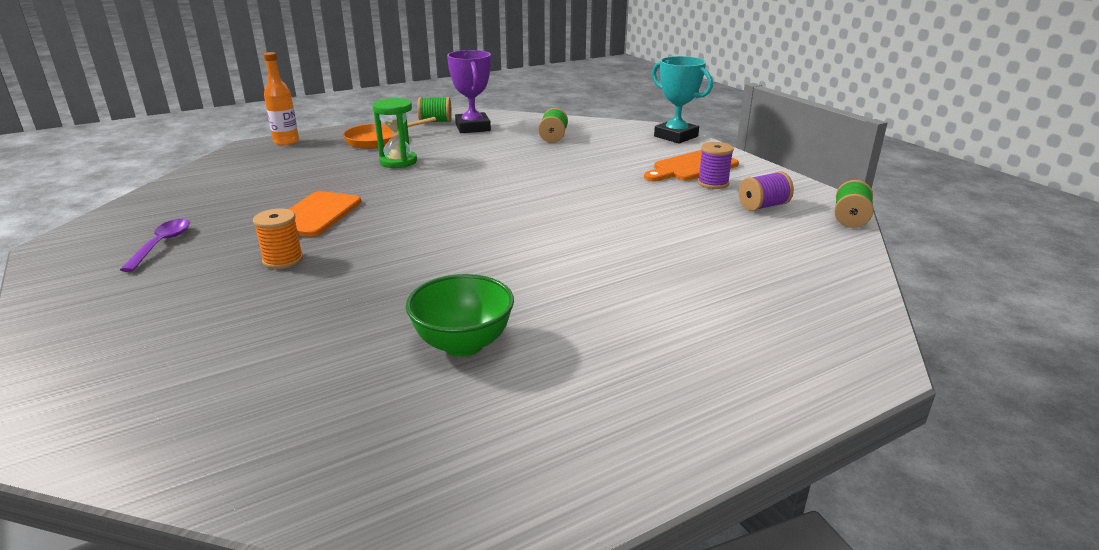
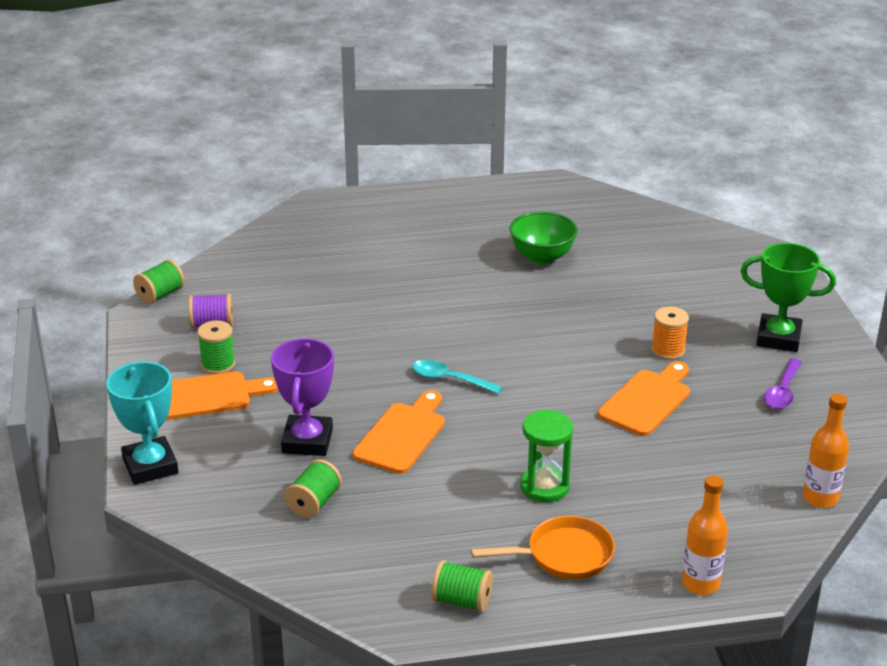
camera: 160 degrees left, 5 degrees up
purple trophy [447,50,491,133] -> purple trophy moved to [271,338,334,456]
purple spool [698,142,734,189] -> green spool [197,321,235,374]
none -> orange cutting board [353,390,445,474]
none -> turquoise spoon [412,360,502,394]
none -> green trophy [741,243,836,352]
none -> orange bottle [803,394,849,508]

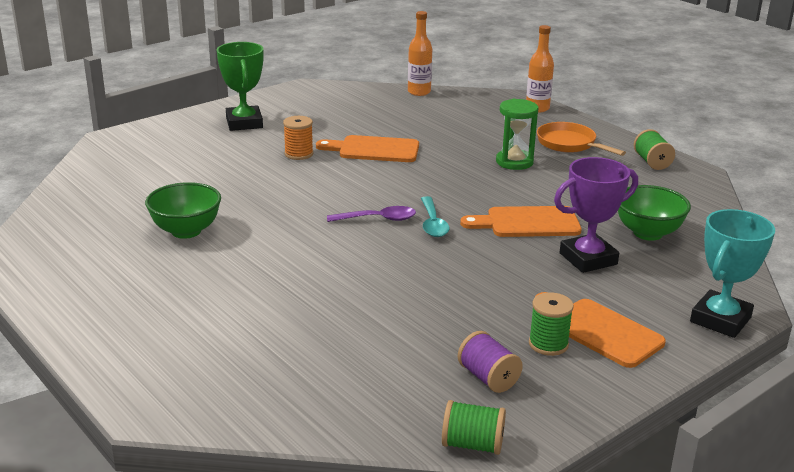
camera: 120 degrees left, 5 degrees down
green spool [285,459,342,518] -> green bowl [618,185,691,241]
purple spoon [764,358,802,409] -> purple spoon moved to [327,206,416,222]

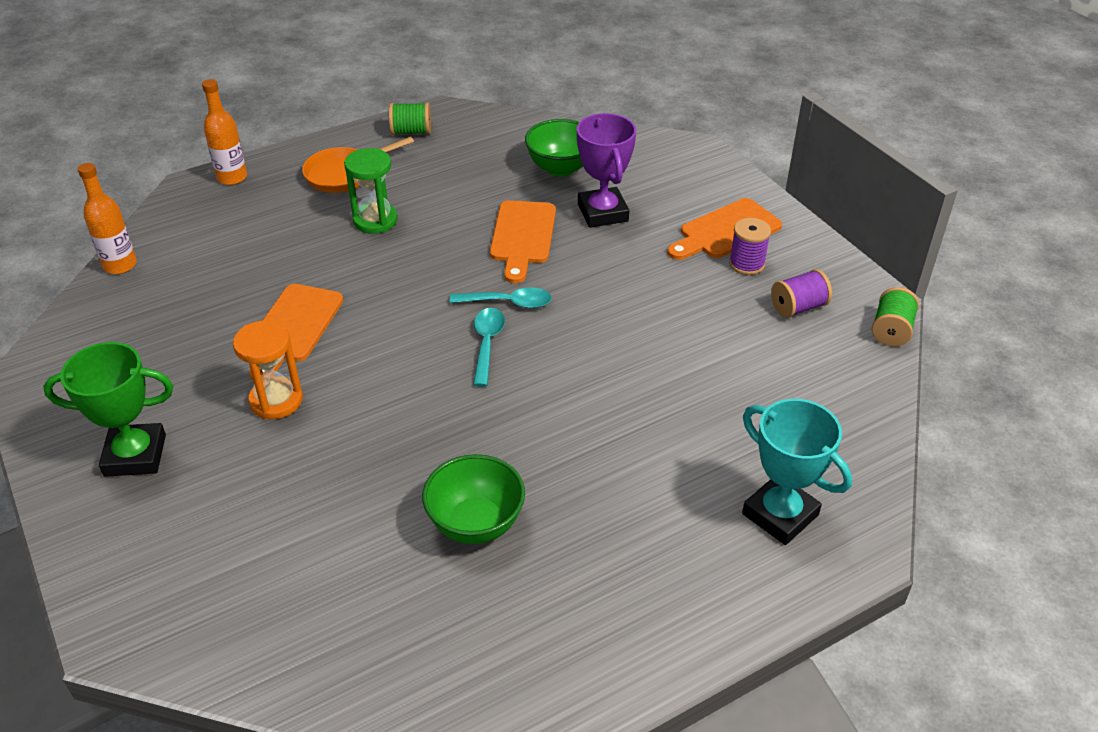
camera: 80 degrees left, 15 degrees up
orange spool [283,116,313,160] -> orange hourglass [233,320,303,420]
purple spoon [327,206,416,222] -> turquoise spoon [473,308,505,387]
green spool [529,292,574,356] -> purple spool [729,218,771,275]
turquoise trophy [690,209,775,338] -> turquoise trophy moved to [742,399,852,545]

